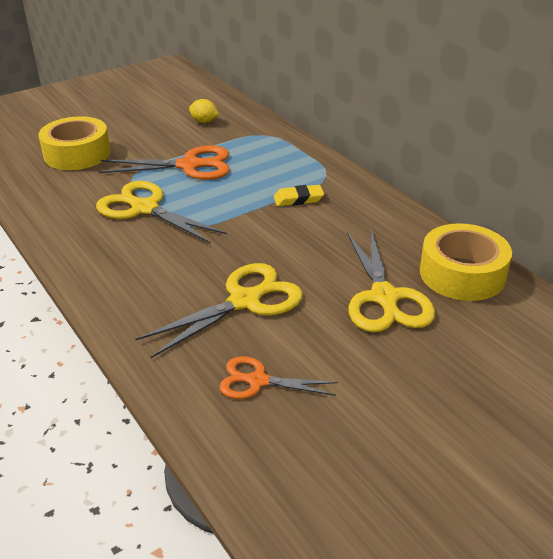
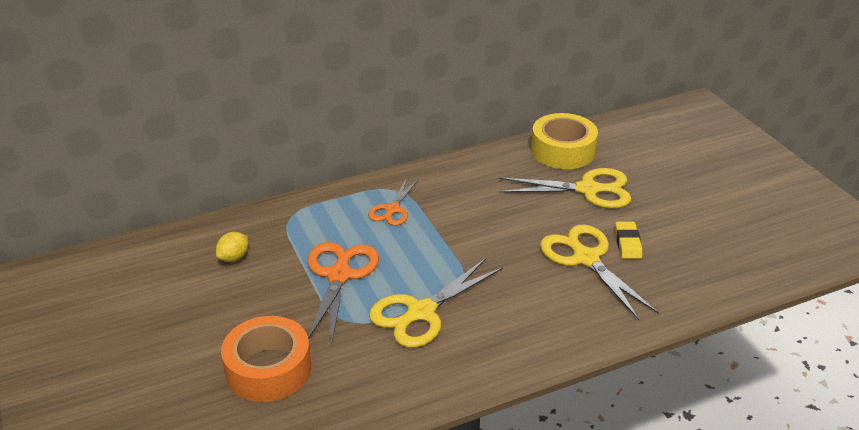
camera: 80 degrees left, 0 degrees up
yellow tape [38,116,111,170] -> orange tape [221,316,311,402]
orange scissors [219,356,338,399] -> orange scissors moved to [368,178,418,226]
yellow eraser [274,185,324,206] -> yellow eraser moved to [615,222,642,259]

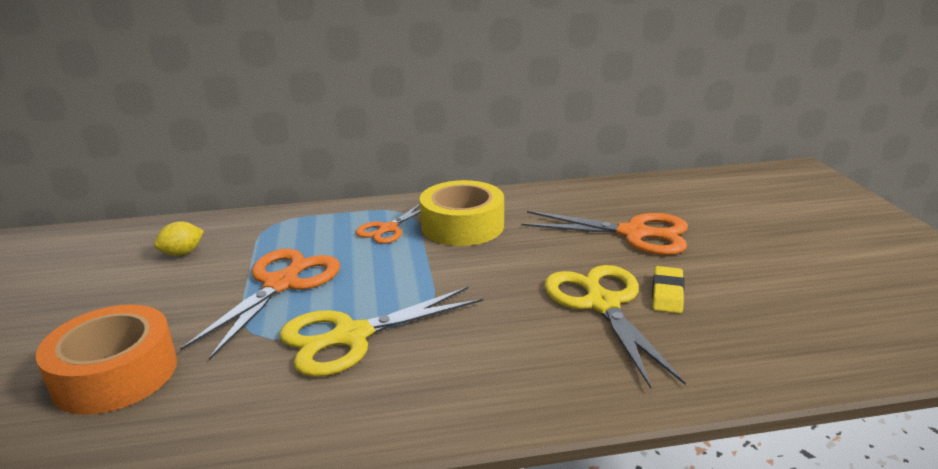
camera: 15 degrees right, 10 degrees down
yellow scissors [499,168,631,208] -> orange scissors [521,211,688,255]
yellow tape [531,113,598,169] -> yellow tape moved to [420,180,504,246]

